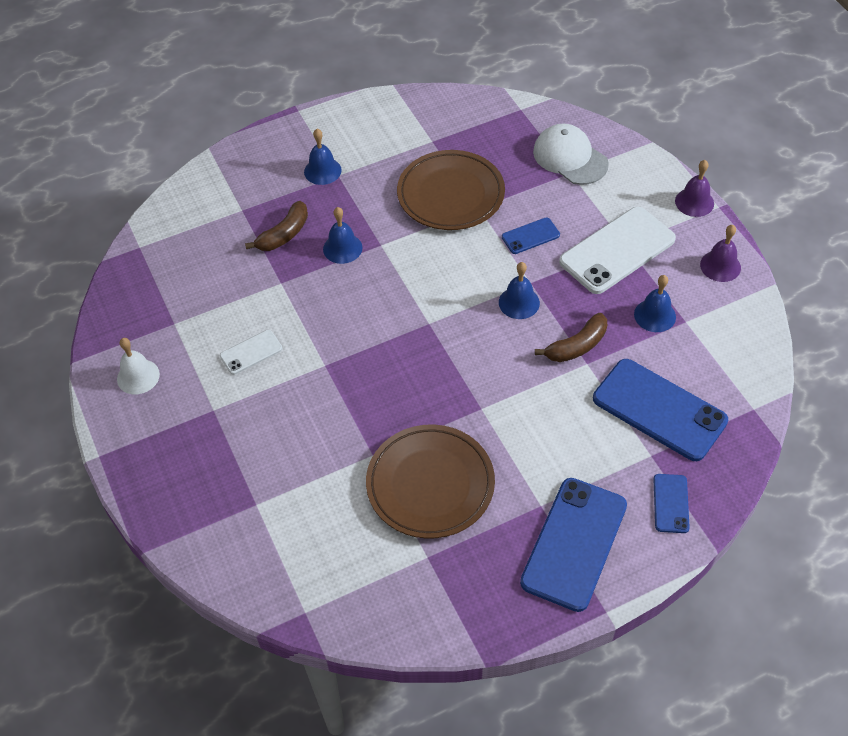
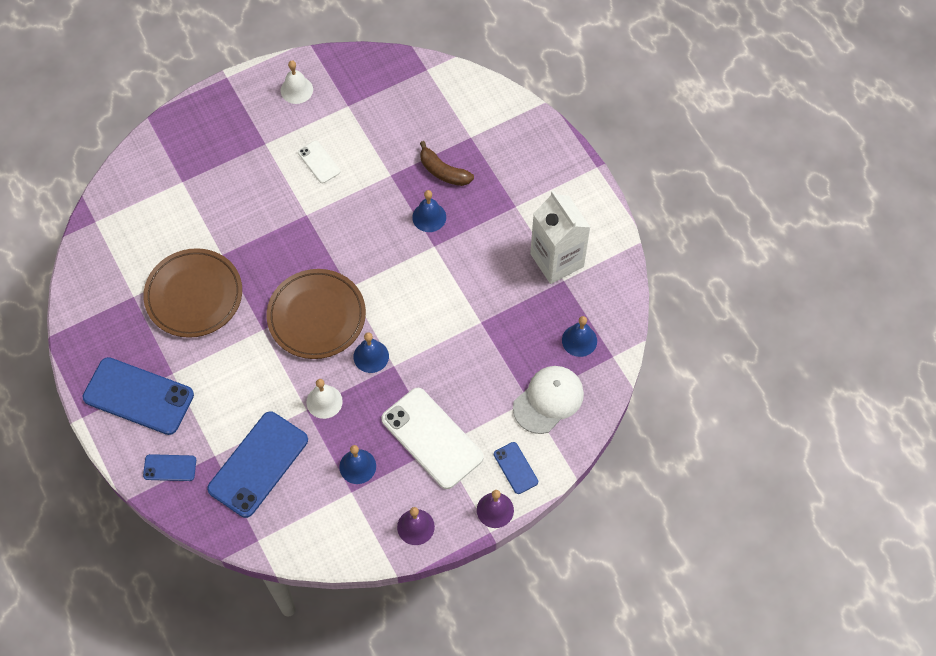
camera: 85 degrees right, 10 degrees up
blue bell [304,129,342,185] -> blue bell moved to [562,316,597,357]
brown plate [397,150,505,230] -> brown plate moved to [267,269,366,359]
blue phone [502,218,560,254] -> blue phone moved to [494,442,538,494]
brown banana [535,313,607,362] -> white bell [306,379,343,419]
none -> white carton [530,190,591,284]

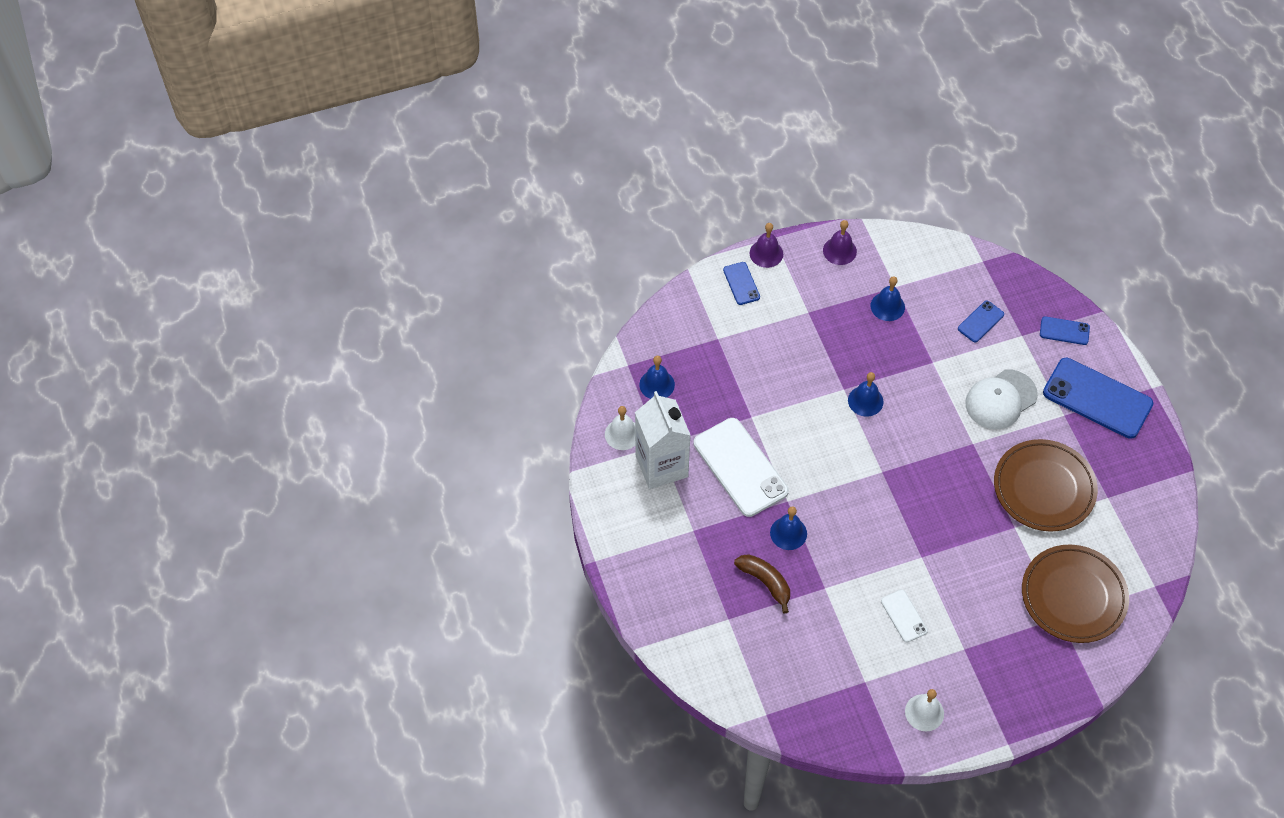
camera: 170 degrees left, 5 degrees down
blue phone [207,412,308,518] -> blue phone [958,301,1004,342], size x0.49
brown plate [267,269,366,359] -> brown plate moved to [1022,544,1129,643]
white bell [306,379,343,419] -> white bell moved to [605,406,635,450]
white phone [381,388,484,489] -> white phone moved to [694,418,789,517]
white cap [513,366,584,434] -> white cap moved to [965,370,1038,429]

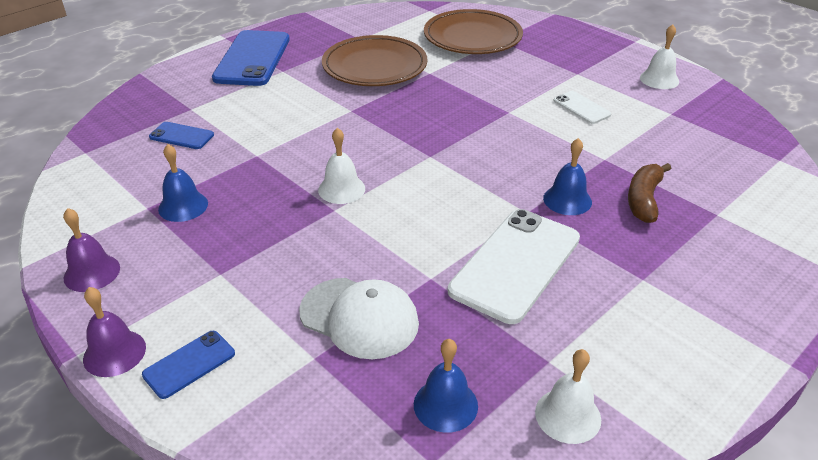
camera: 115 degrees left, 20 degrees down
white carton [635,391,691,489] -> none
blue bell [848,372,883,417] -> white bell [318,128,365,204]
white phone [881,590,928,642] -> white phone turned 75 degrees counterclockwise [554,91,612,124]
white cap [965,370,1038,429] -> white cap moved to [299,278,419,359]
blue phone [1040,316,1090,345] -> none

